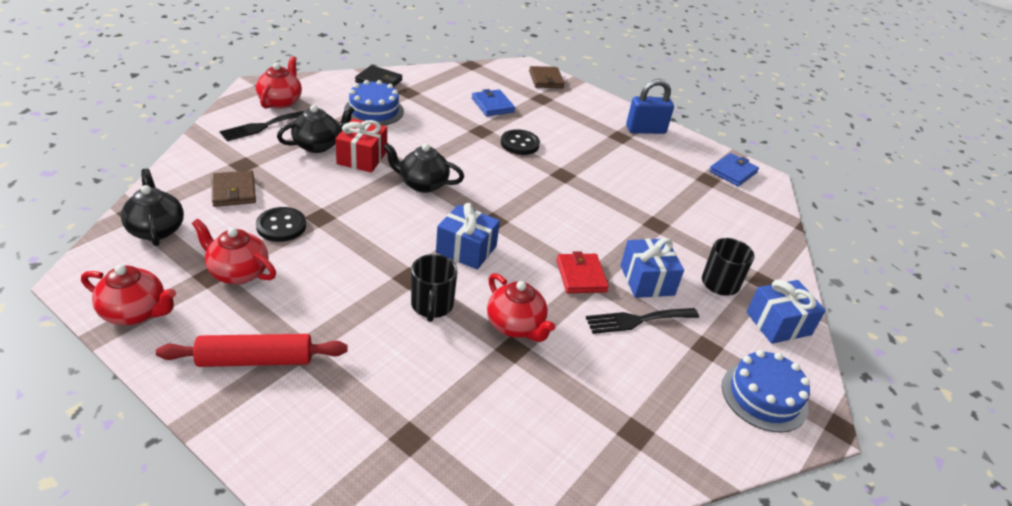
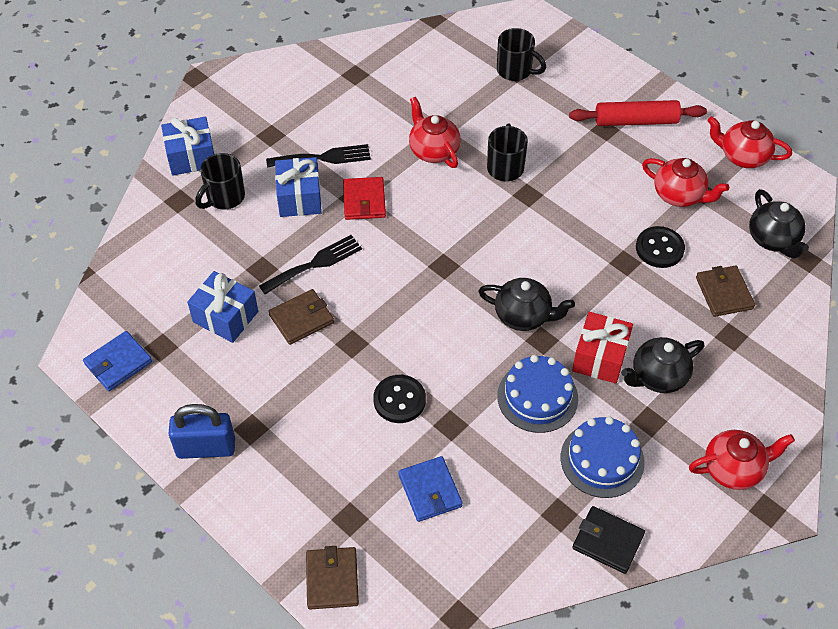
camera: 170 degrees left, 15 degrees up
black fork [220,111,304,141] -> black fork moved to [259,235,362,294]
red teapot [256,56,302,109] -> red teapot turned 120 degrees counterclockwise [689,430,795,490]
blue gift [436,203,500,270] -> blue gift moved to [187,271,258,343]
blue cake [722,350,810,432] -> blue cake moved to [497,355,578,433]
none -> brown wallet [269,289,334,345]
none -> black mug [497,28,546,81]

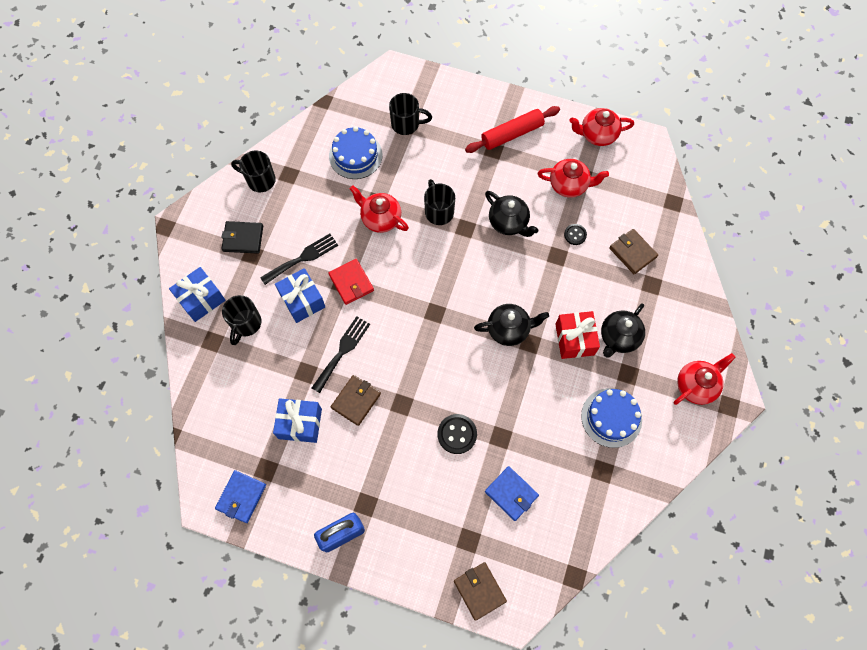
camera: 25 degrees left, 15 degrees up
blue cake [497,355,578,433] -> blue cake moved to [329,126,382,179]
black wallet [572,506,645,574] -> black wallet moved to [221,221,263,254]
black button [636,226,685,268] -> black button [564,224,587,245], size x0.62
black teapot [749,189,809,259] -> black teapot moved to [485,191,538,237]
none -> black mug [231,150,276,192]

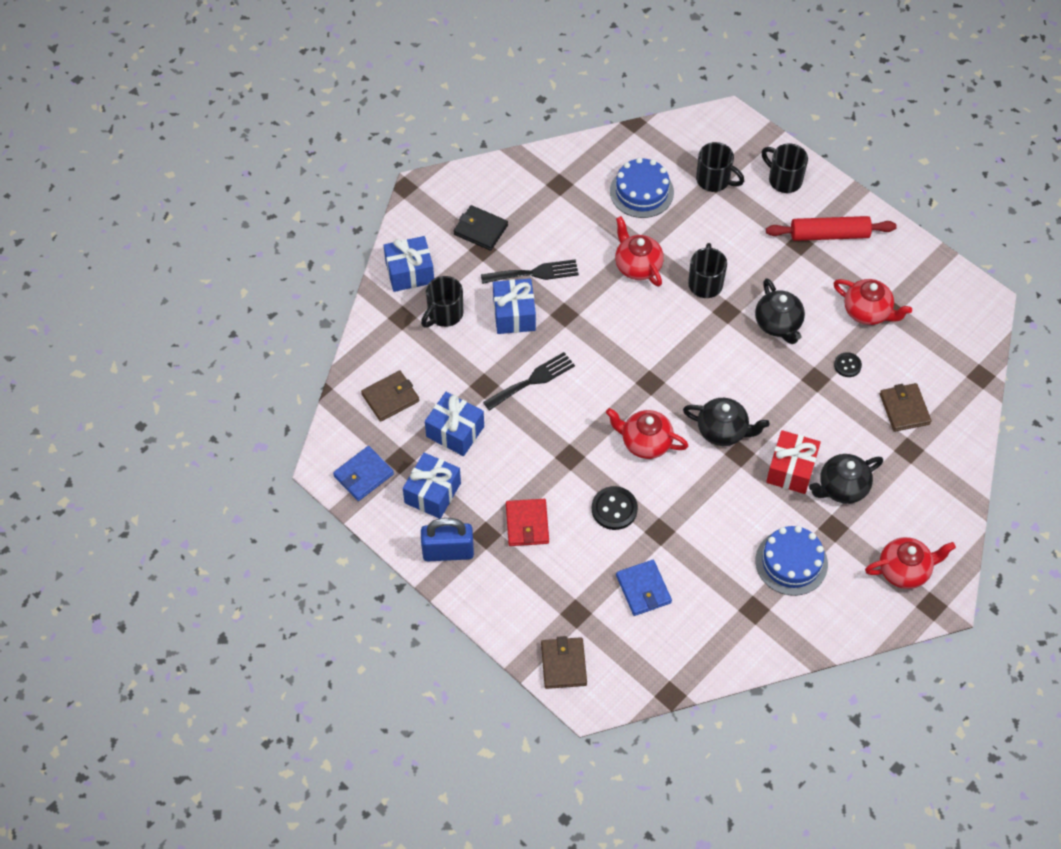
camera: 25 degrees right, 10 degrees down
black mug [231,150,276,192] -> black mug moved to [762,144,808,193]
red wallet [328,259,374,305] -> red wallet moved to [506,499,549,546]
brown wallet [331,375,381,426] -> brown wallet moved to [361,371,419,422]
red teapot [569,108,634,146] -> red teapot moved to [606,408,688,459]
none -> blue gift [403,453,461,518]

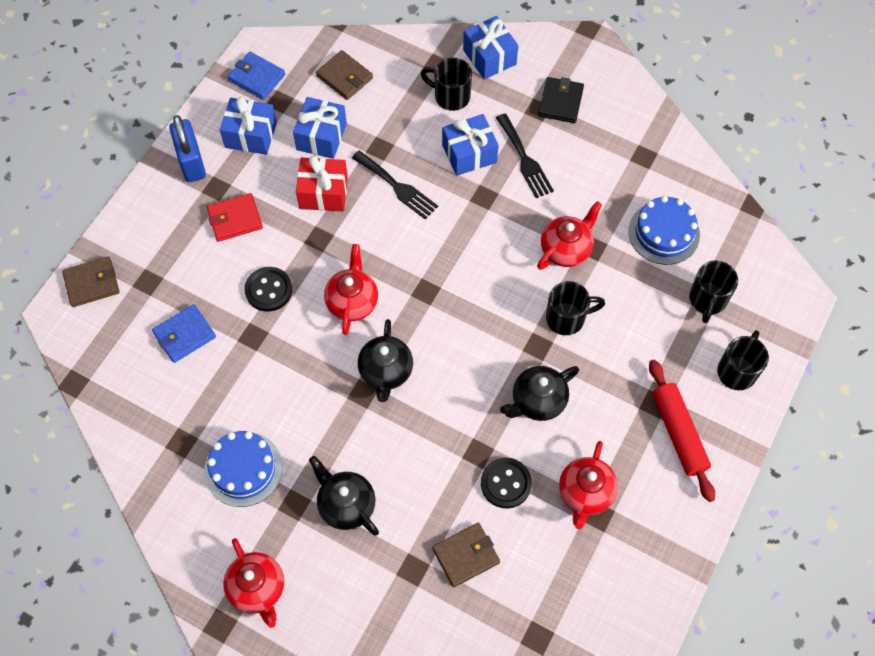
camera: 75 degrees right, 5 degrees up
red gift [766,430,821,494] -> red gift moved to [296,156,348,211]
black button [834,352,862,377] -> black button [481,458,532,509], size x1.63

